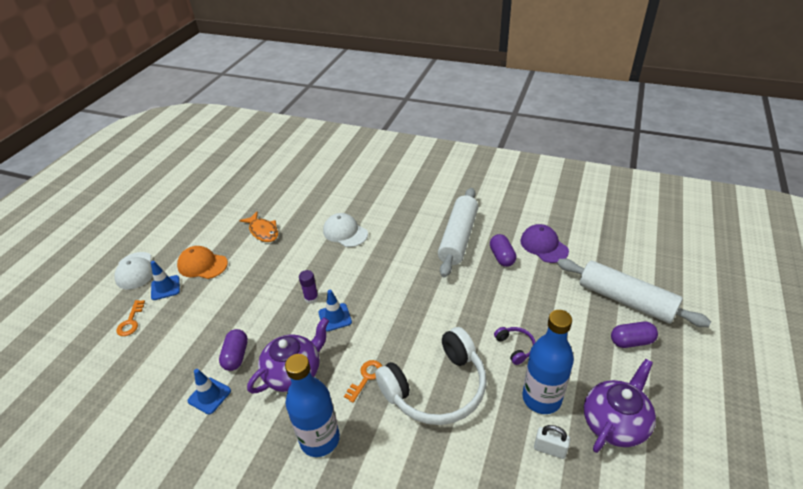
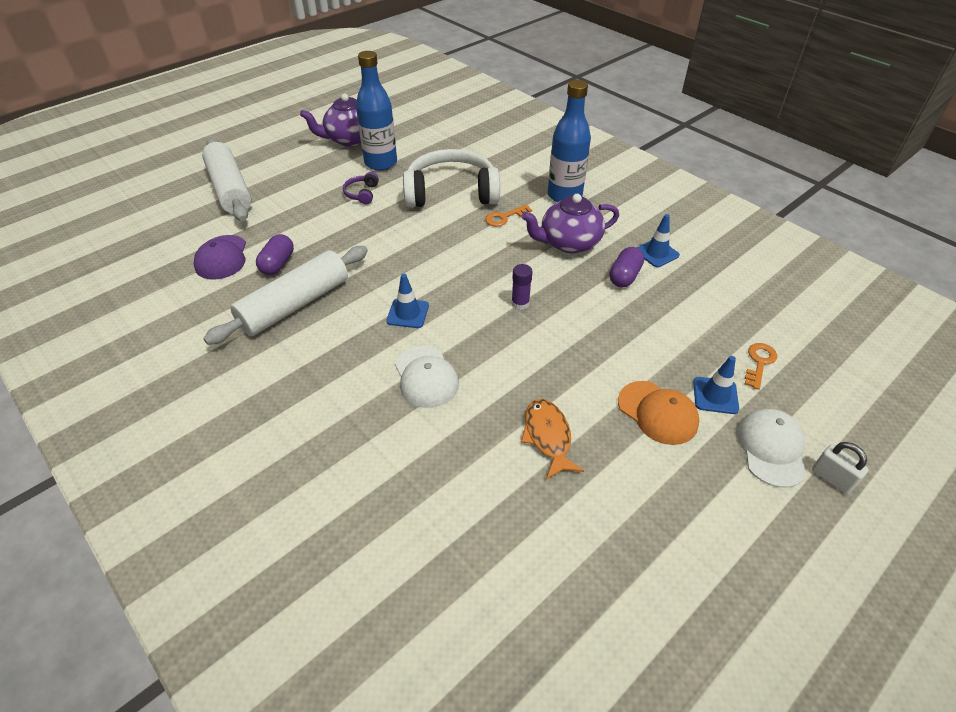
camera: 155 degrees left, 5 degrees up
blue traffic cone [318,290,352,332] -> blue traffic cone moved to [386,274,429,328]
white padlock [534,425,570,459] -> white padlock moved to [812,442,869,494]
purple capsule [611,322,658,348] -> none

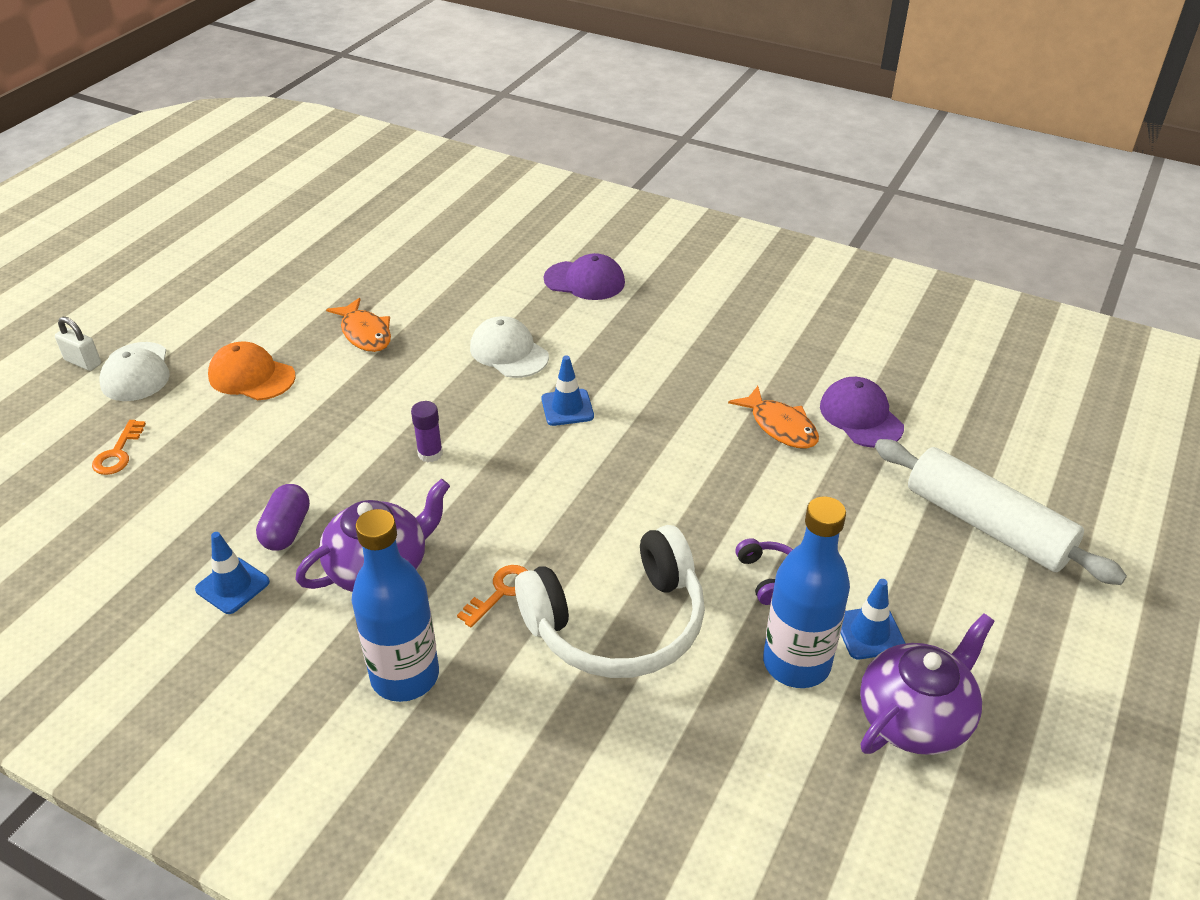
camera: 160 degrees right, 5 degrees down
white rolling pin [203,246,368,345] -> none
purple capsule [256,234,294,275] -> orange fish [728,386,819,449]
blue traffic cone [693,356,739,414] -> blue traffic cone moved to [840,579,906,659]
none -> purple cap [544,253,625,300]

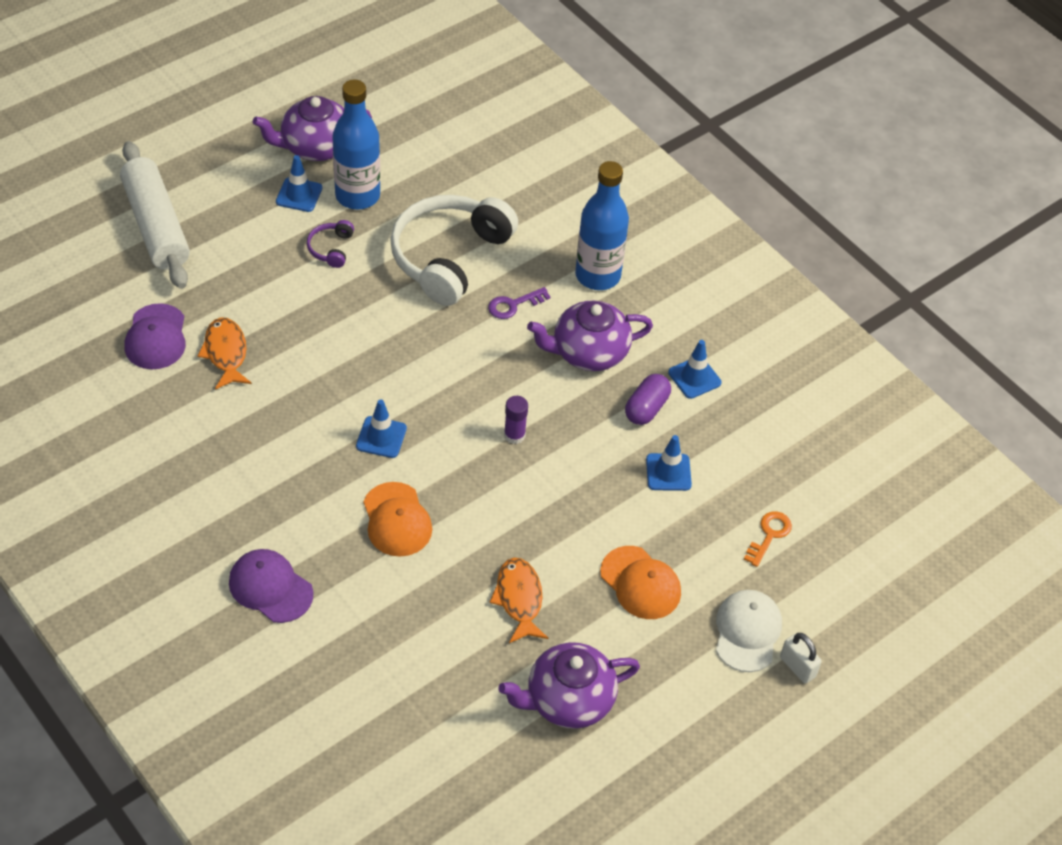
camera: 160 degrees left, 10 degrees up
orange key [457,565,528,627] -> purple key [488,287,551,319]
white cap [470,316,549,378] -> orange cap [363,482,432,557]
white headphones [515,525,705,678] -> white headphones turned 60 degrees counterclockwise [390,195,518,306]
none -> purple teapot [498,642,640,729]
none -> blue traffic cone [646,435,692,491]

